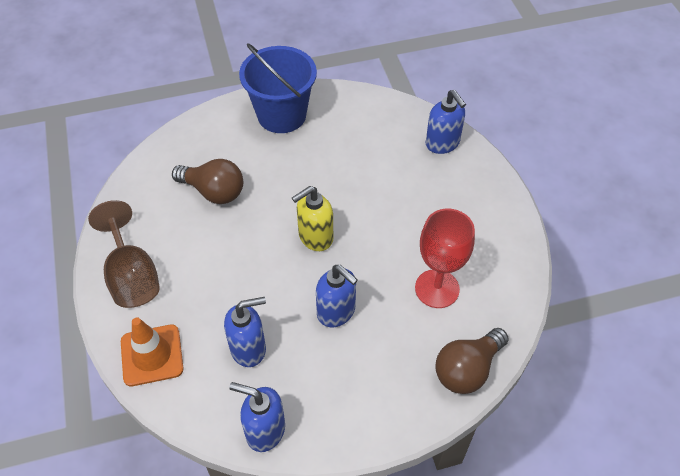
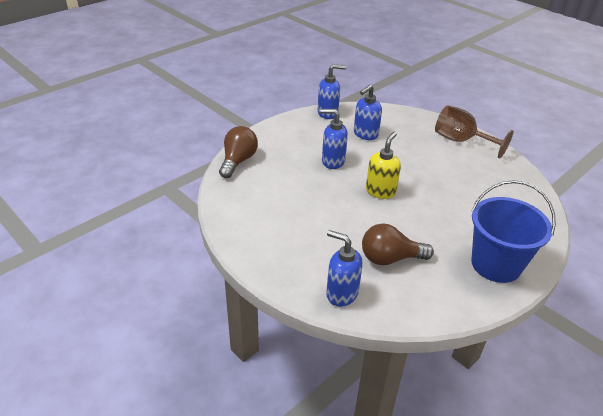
camera: 150 degrees right, 15 degrees down
orange traffic cone [121,318,184,386] -> none
brown light bulb [172,159,243,204] -> brown light bulb moved to [362,224,434,265]
red goblet [415,209,475,308] -> none

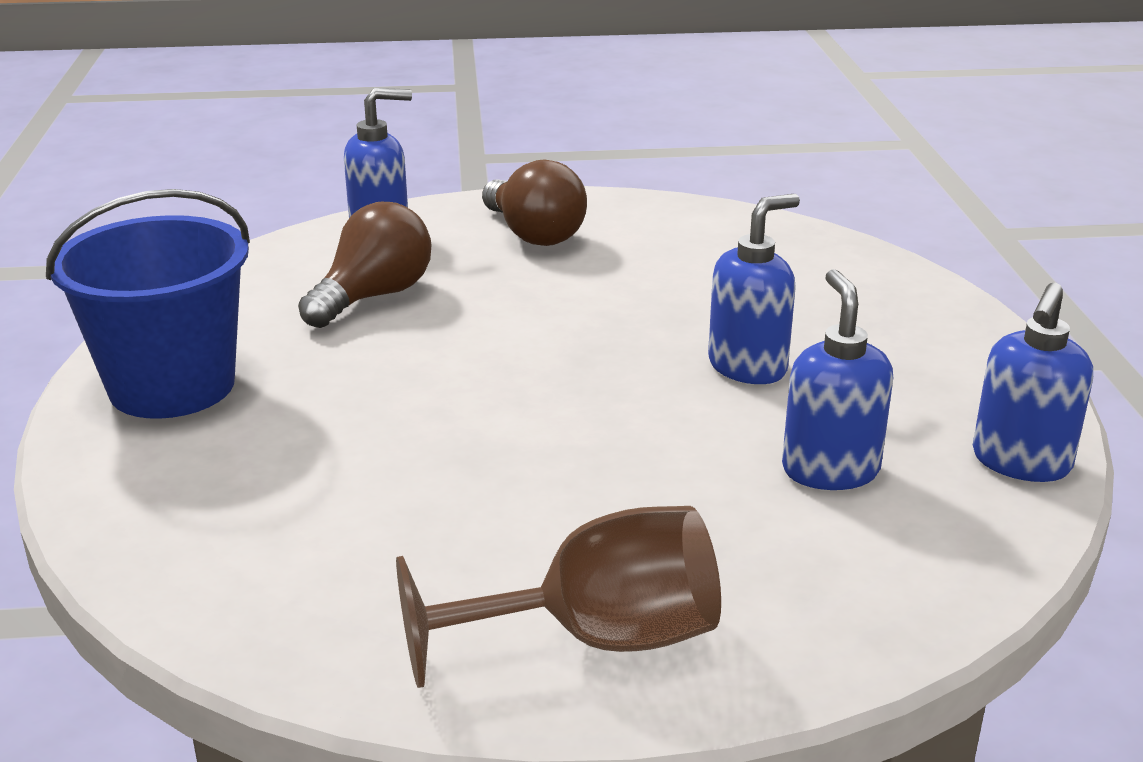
camera: 130 degrees right, 10 degrees down
brown light bulb [219,126,258,178] -> brown light bulb moved to [482,159,587,246]
yellow soap dispenser [366,132,401,199] -> none

